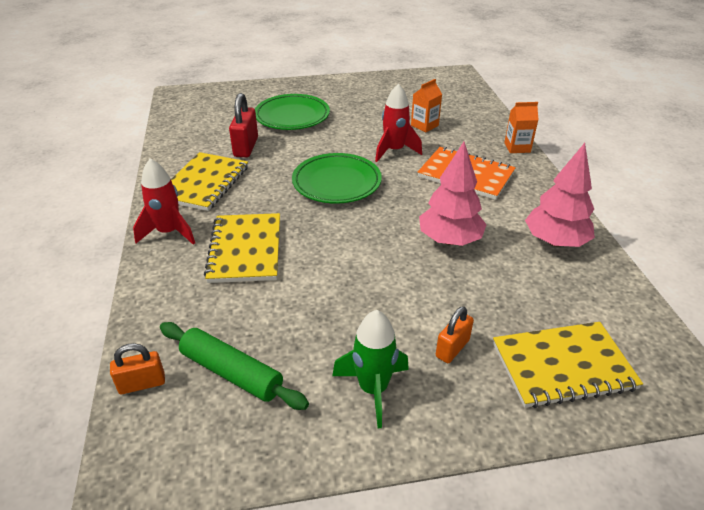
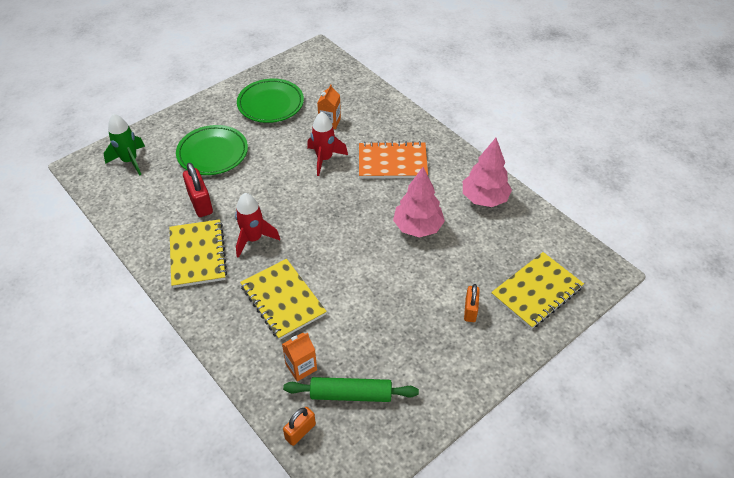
camera: 30 degrees left, 10 degrees up
red rocket [133,159,195,245] -> red rocket moved to [235,193,280,258]
green plate [292,153,382,204] -> green plate moved to [237,78,304,123]
green rocket [332,310,409,428] -> green rocket moved to [104,114,145,176]
orange carton [504,102,539,153] -> orange carton moved to [282,333,317,382]

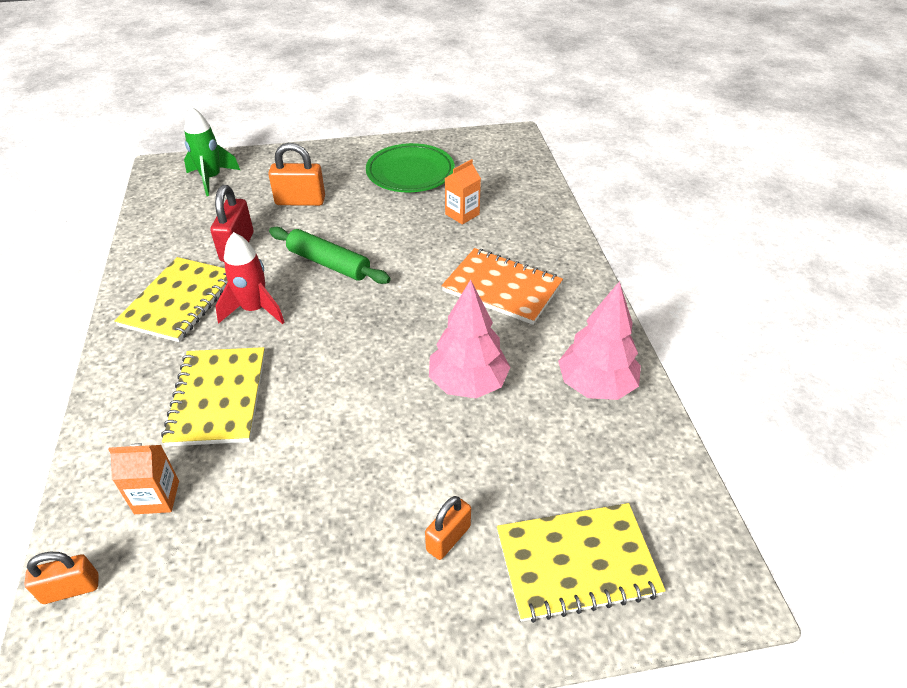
camera: 30 degrees right, 5 degrees down
green plate [176,125,248,175] -> orange padlock [268,143,325,206]
green rolling pin [283,377,419,402] -> green rolling pin moved to [269,227,390,284]
red rocket [307,112,348,176] -> none

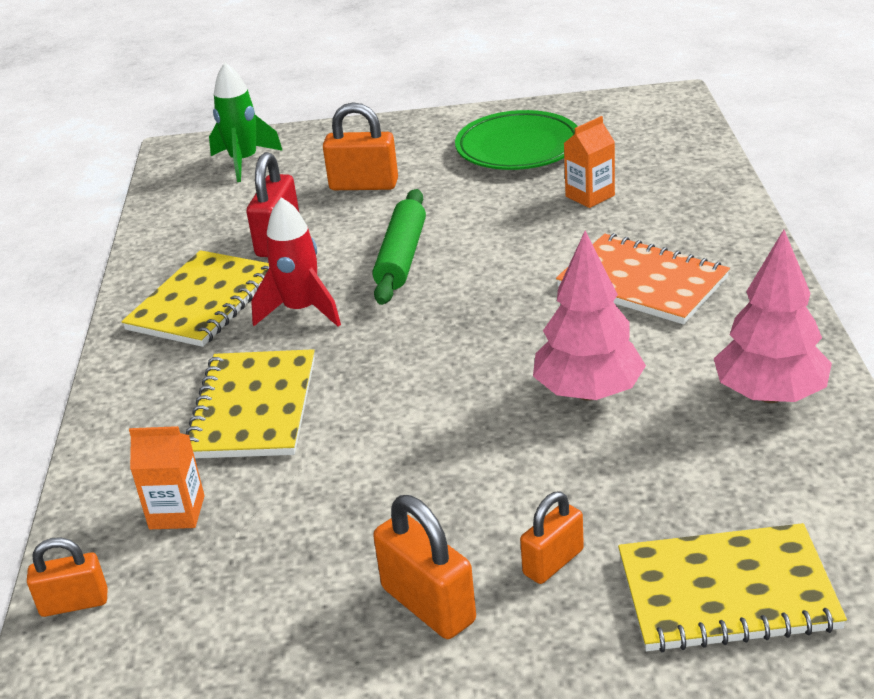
camera: 10 degrees right, 10 degrees down
green rolling pin [269,227,390,284] -> green rolling pin turned 60 degrees clockwise [373,189,426,305]
none -> orange padlock [373,495,476,639]

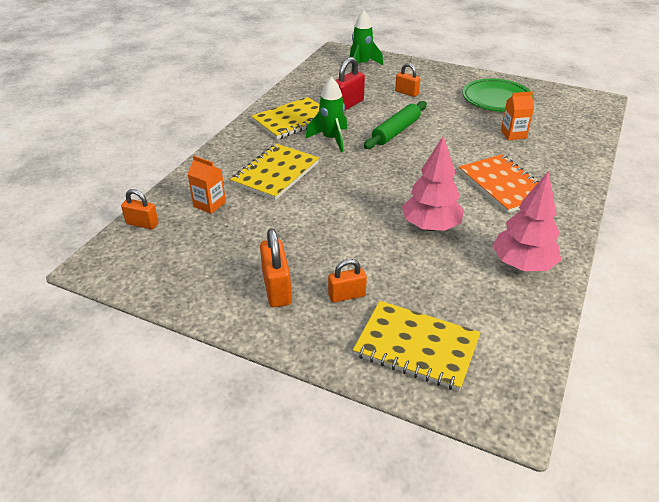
camera: 25 degrees right, 5 degrees up
red rocket [251,197,341,327] -> green rocket [306,77,347,152]
orange padlock [323,102,398,190] -> orange padlock [395,63,420,97], size x0.65

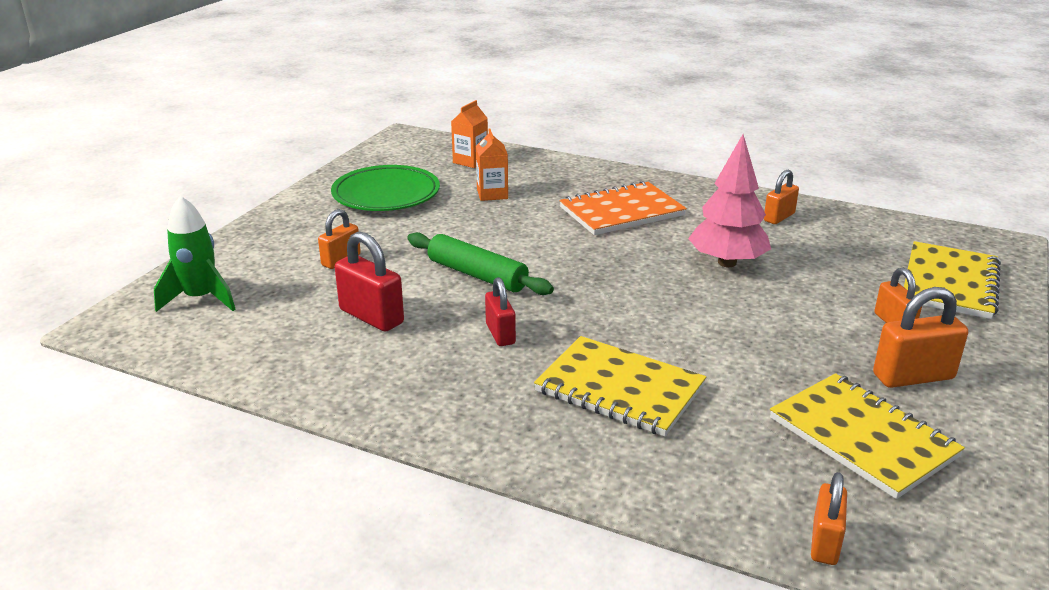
camera: 90 degrees left, 10 degrees down
orange carton [188,156,226,214] -> orange carton moved to [451,100,488,168]
yellow notebook [251,97,320,139] -> yellow notebook moved to [770,373,965,499]
green rocket [306,77,347,152] -> red padlock [485,277,516,346]
pink tree [492,171,561,271] -> orange padlock [764,170,799,224]

